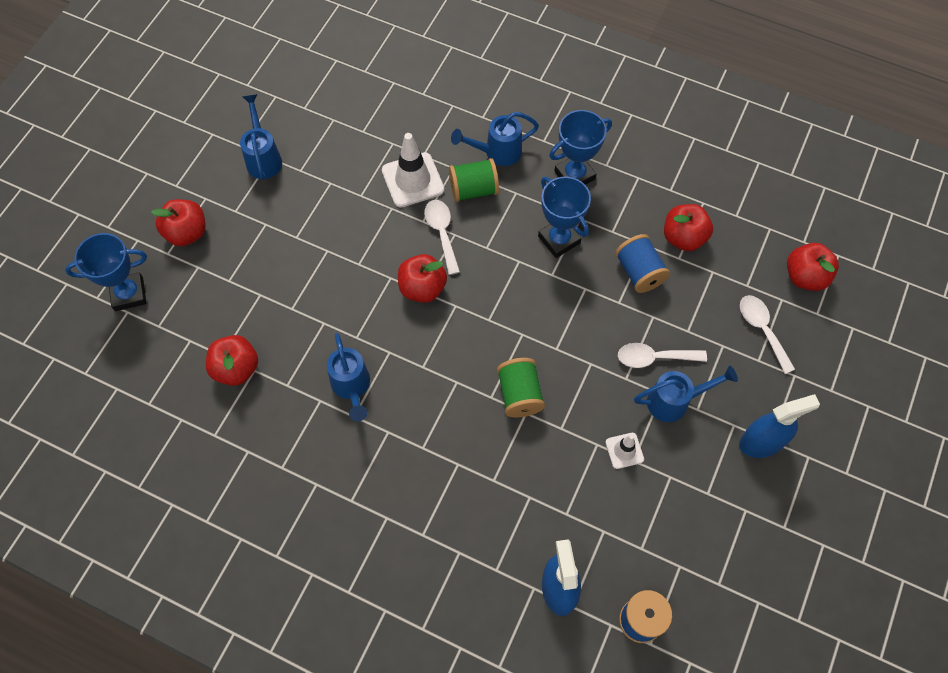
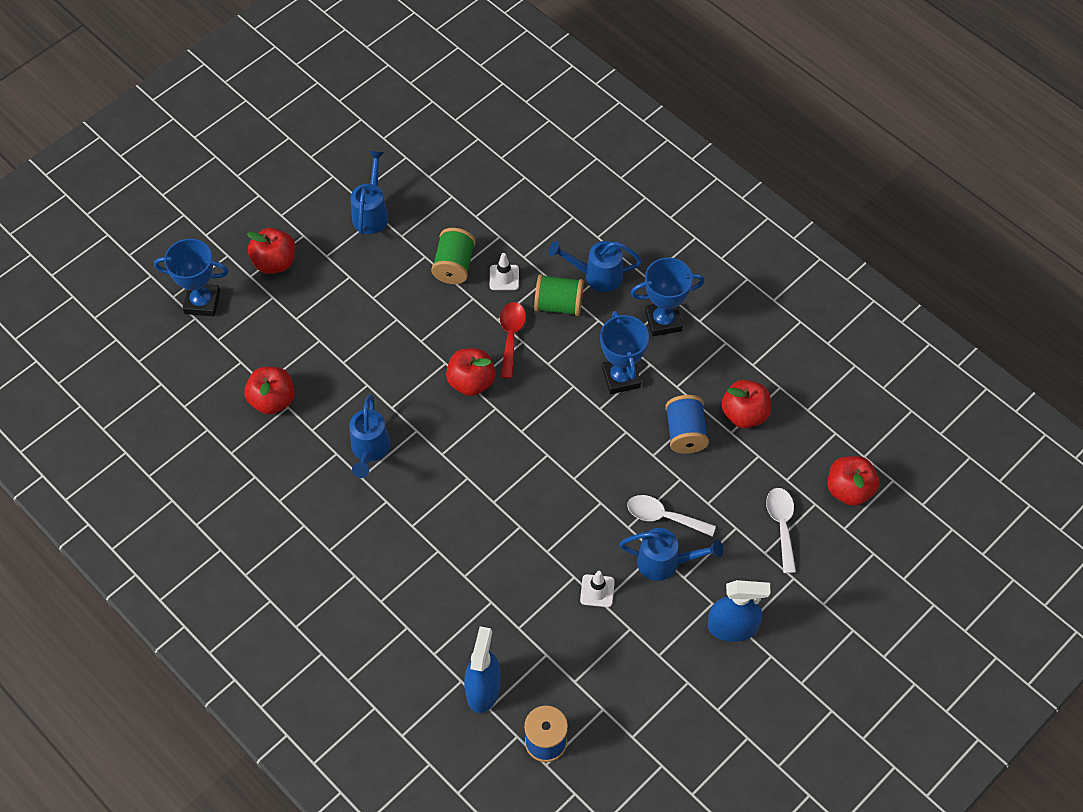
camera: 20 degrees right, 5 degrees down
white traffic cone [382,133,444,208] -> white traffic cone [490,253,519,290], size x0.55
white spoon [424,200,460,275] -> red spoon [500,302,526,379]
green spool [497,358,545,417] -> green spool moved to [431,228,476,284]

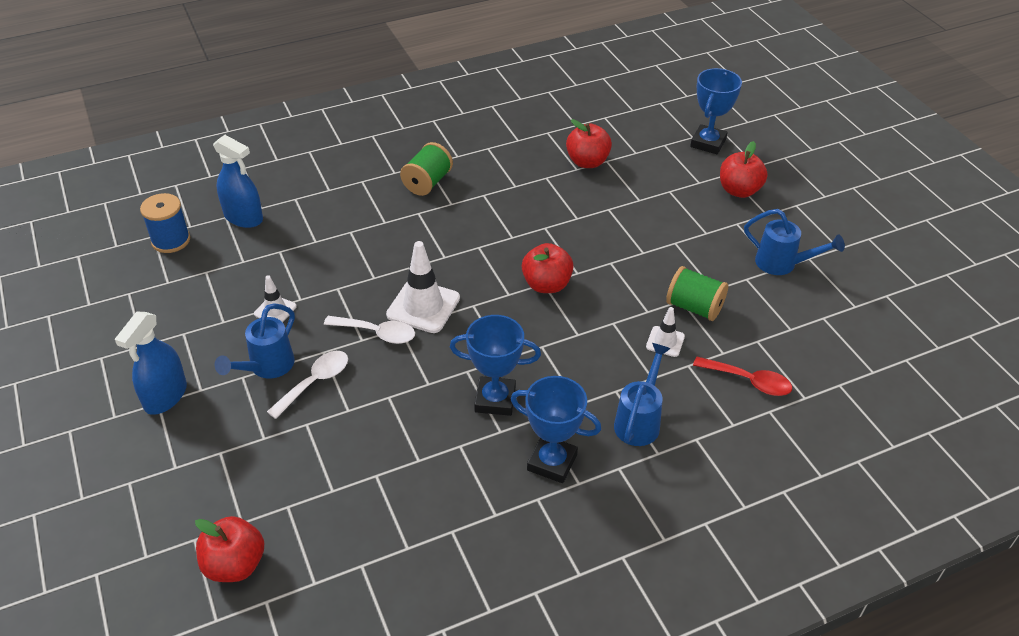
camera: 110 degrees right, 15 degrees down
blue watering can [349,395,390,478] -> none
red spoon [500,302,526,379] -> red spoon moved to [693,357,792,396]
green spool [534,274,584,316] -> green spool moved to [400,142,453,196]
blue trophy [631,258,705,336] -> blue trophy turned 75 degrees counterclockwise [511,376,601,483]
blue spool [665,395,709,454] -> none
red apple [721,380,771,428] -> none
white spoon [766,488,796,573] -> white spoon moved to [324,316,415,344]
none -> white traffic cone [386,241,460,333]

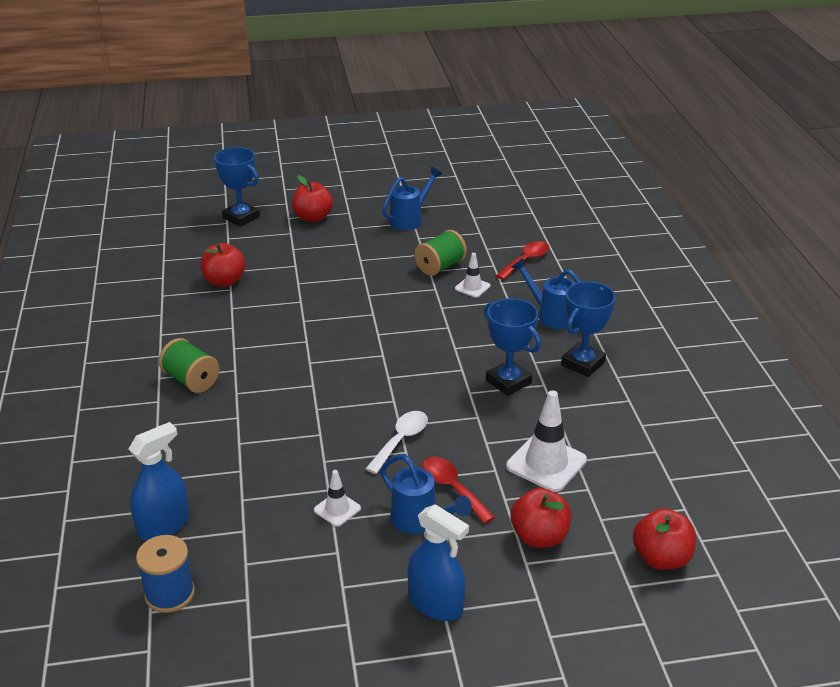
camera: 75 degrees left, 10 degrees down
white spoon [267,351,348,419] -> red spoon [422,457,495,524]
white traffic cone [386,241,460,333] -> white traffic cone moved to [506,391,587,492]
blue trophy [450,315,541,416] -> blue trophy turned 60 degrees counterclockwise [484,298,541,396]
red apple [522,243,574,293] -> red apple moved to [510,488,571,548]

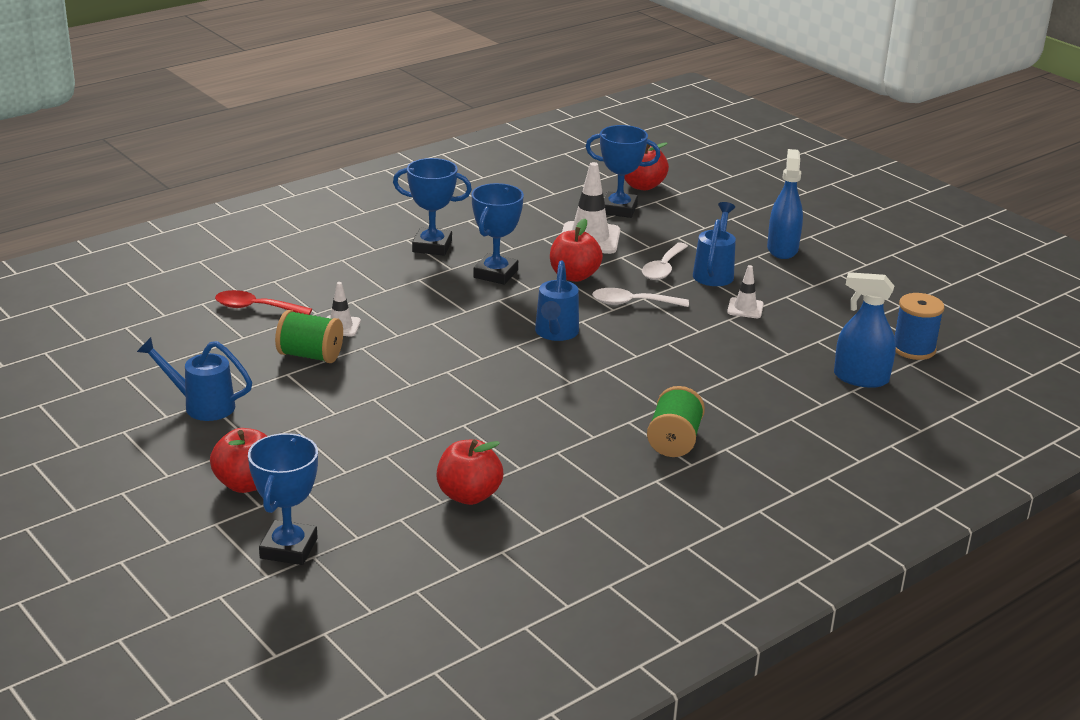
camera: 120 degrees left, 5 degrees down
red spoon [422,457,495,524] -> white spoon [642,243,688,280]
red apple [510,488,571,548] -> red apple moved to [550,219,603,282]
blue watering can [512,258,581,329] -> blue watering can moved to [535,260,579,341]
none -> blue trophy [586,125,661,218]

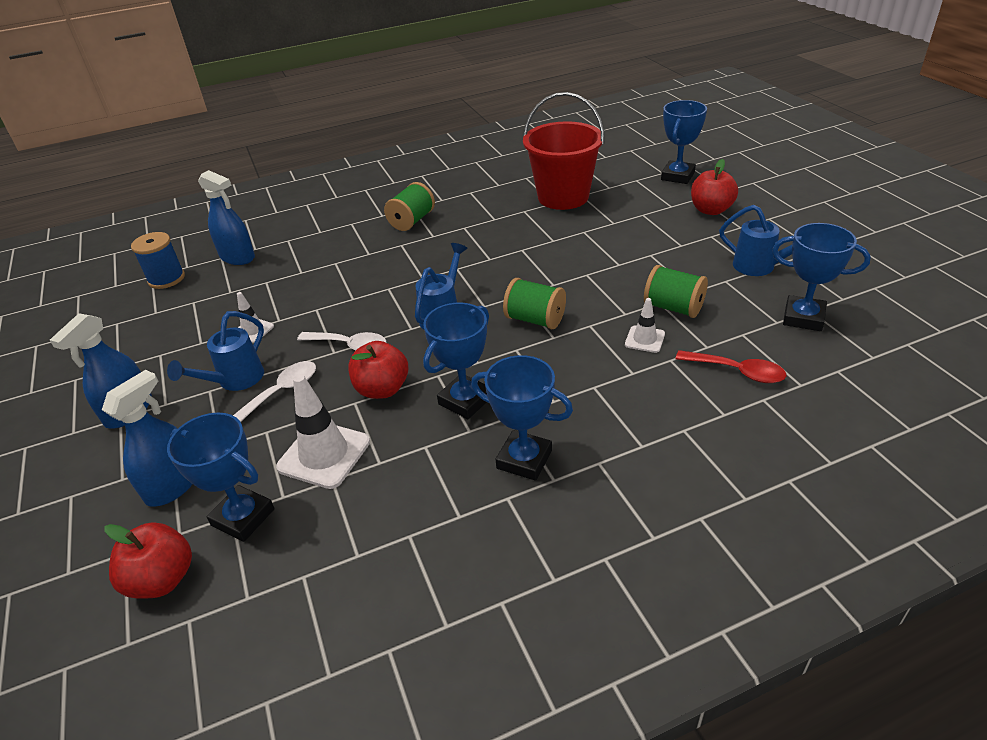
camera: 160 degrees left, 10 degrees up
red apple [437,439,503,505] -> red bucket [523,92,604,210]
none -> blue spray bottle [102,370,193,507]
none -> green spool [503,278,566,329]
none -> blue trophy [772,223,871,331]

